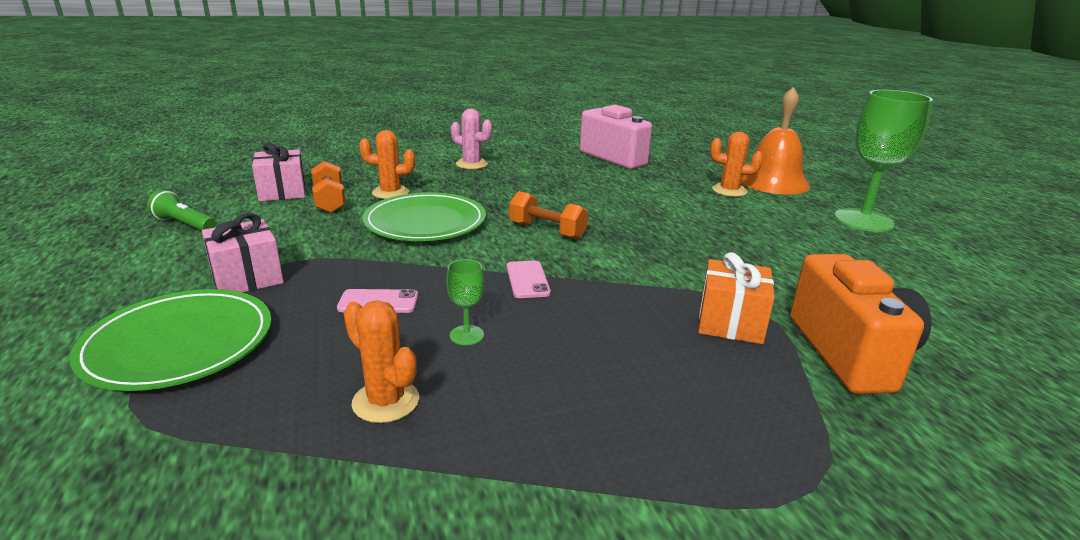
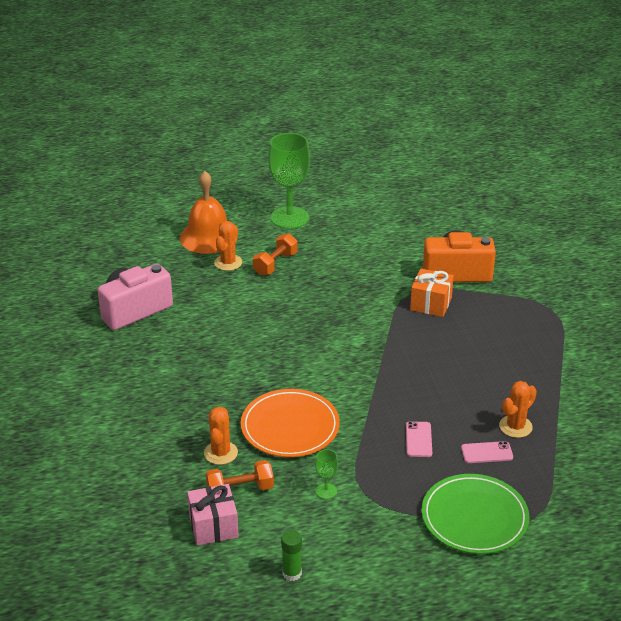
camera: 85 degrees left, 10 degrees up
green flashlight [147,190,216,231] -> green glue stick [281,530,302,581]
pink gift [202,213,284,293] -> none
green plate [362,192,486,241] -> orange plate [241,389,340,457]
green goblet [446,259,484,345] -> green goblet moved to [315,449,338,499]
pink cactus [451,108,492,169] -> none
pink phone [507,261,551,298] -> pink phone moved to [461,441,513,463]
orange dumbbell [509,191,588,239] -> orange dumbbell moved to [253,233,298,276]

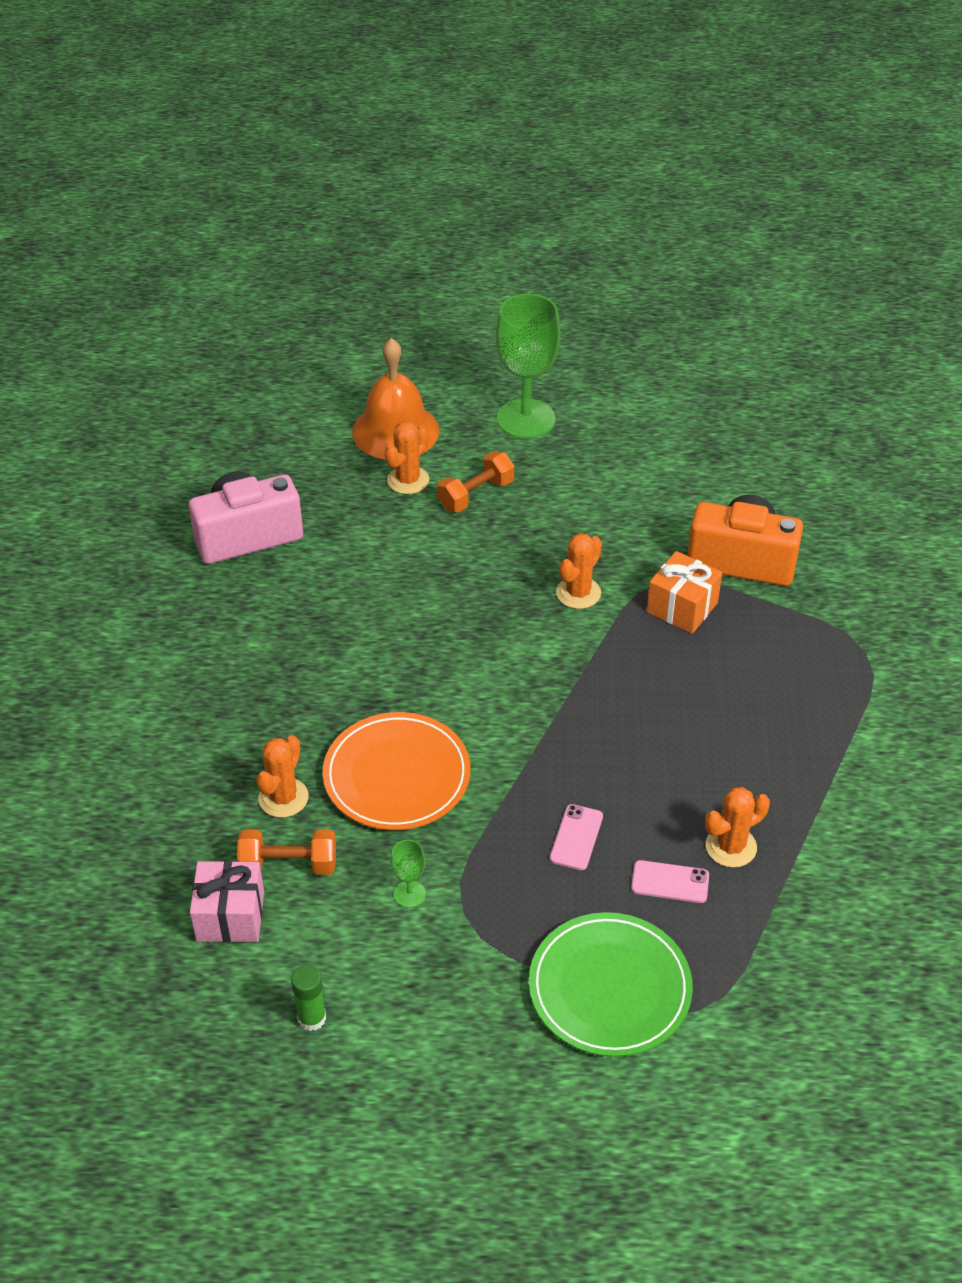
camera: 15 degrees right, 10 degrees up
none -> orange cactus [556,533,602,609]

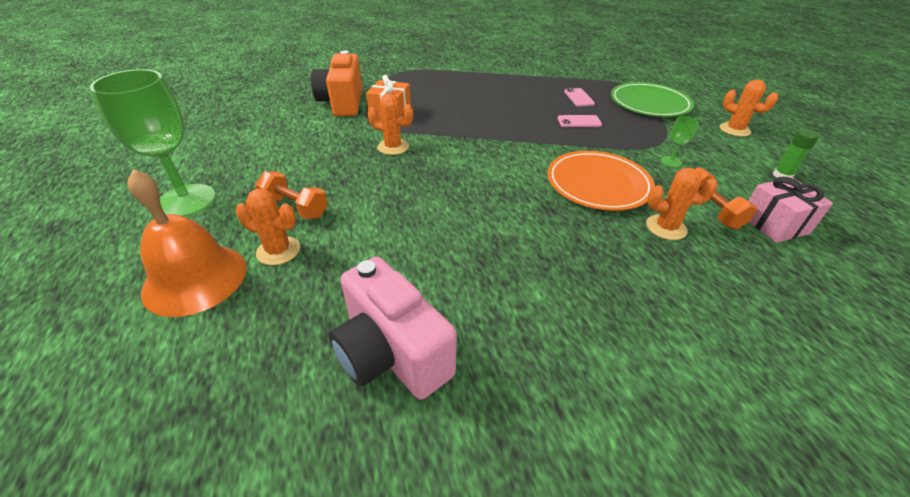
camera: 110 degrees left, 5 degrees down
orange cactus [705,787,770,868] -> orange cactus moved to [720,79,778,137]

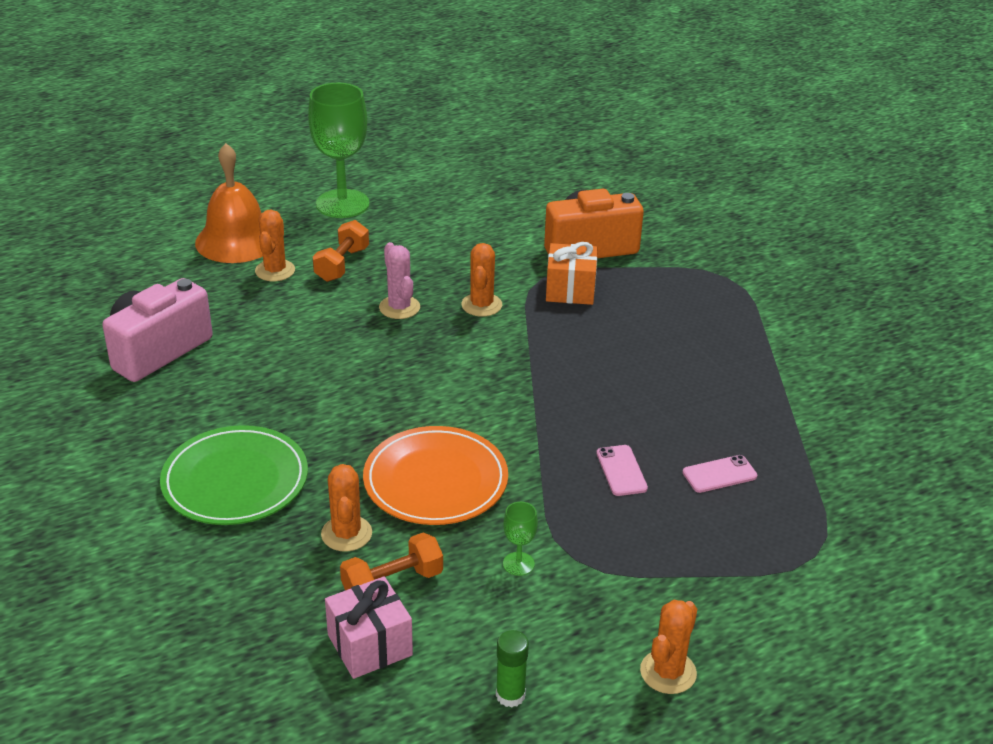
camera: 80 degrees right, 5 degrees down
green plate [611,82,694,117] -> green plate moved to [160,425,308,525]
none -> pink cactus [379,242,420,319]

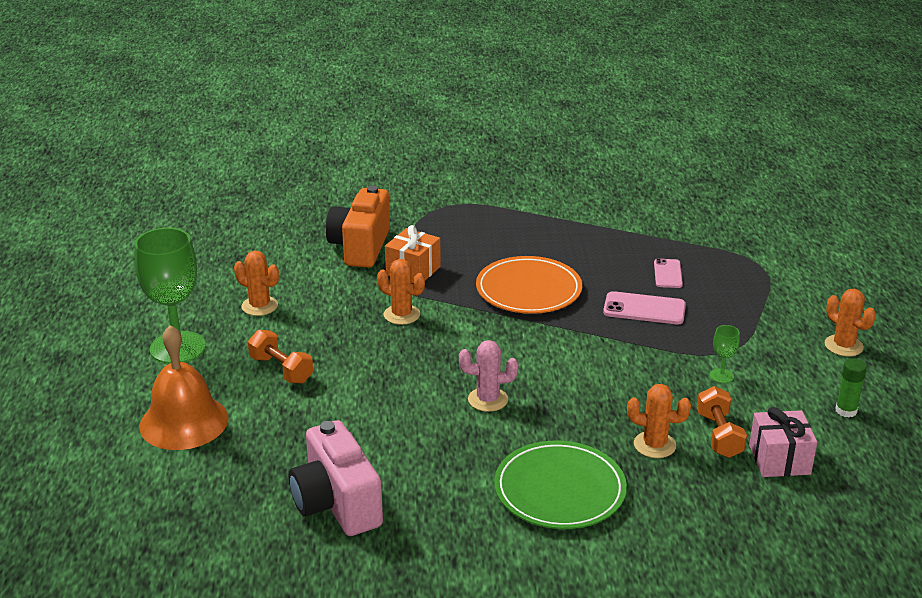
camera: 65 degrees left, 5 degrees down
orange cactus [255,209,295,281] -> orange cactus moved to [234,251,279,316]
orange plate [363,426,508,525] -> orange plate moved to [476,256,582,314]
pink cactus [379,242,420,319] -> pink cactus moved to [459,340,518,412]
pink phone [596,445,648,496] -> pink phone [603,291,686,324], size x1.51

